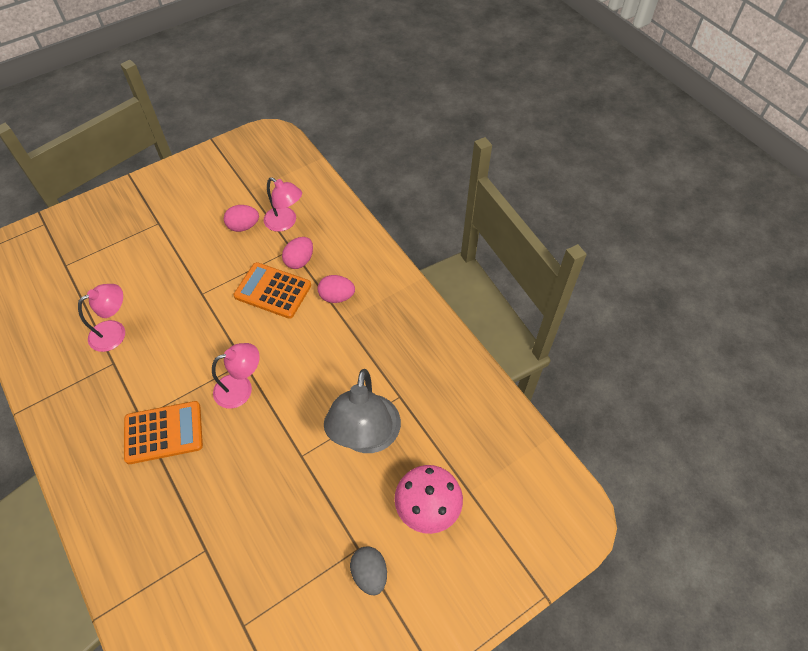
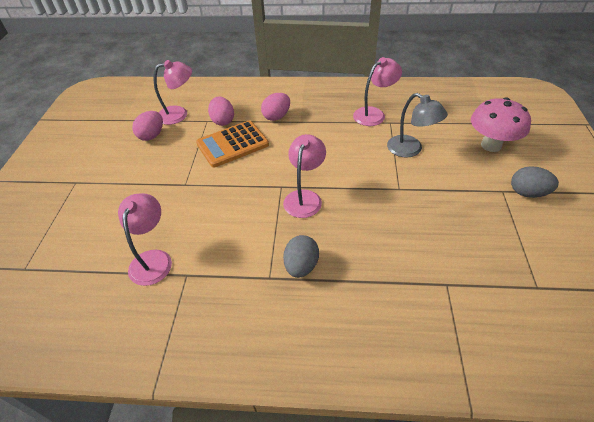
camera: 50 degrees left, 10 degrees down
orange calculator [124,401,203,464] -> grey egg [283,235,319,278]
grey lamp [324,369,401,453] -> grey lamp [387,93,448,157], size x0.62
none -> pink lamp [353,57,402,126]

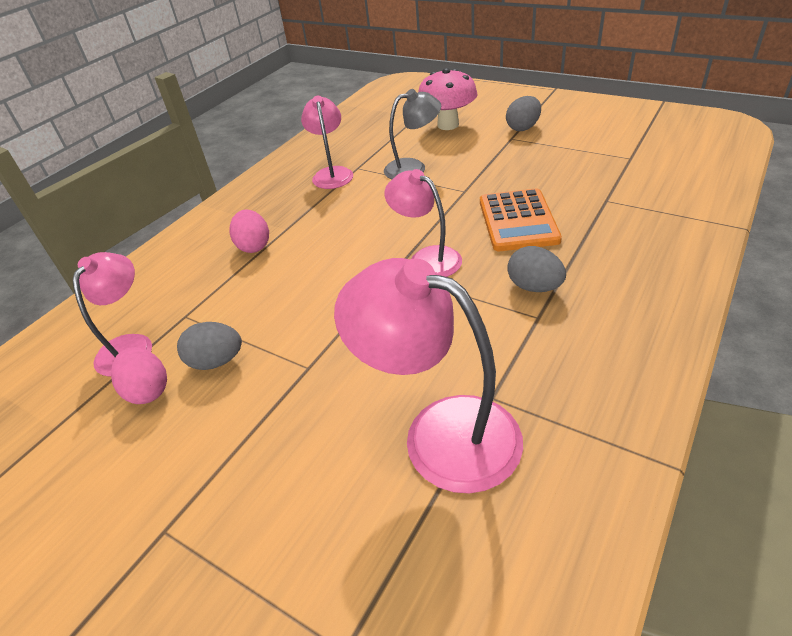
camera: 60 degrees left, 5 degrees down
pink lamp [118,193,172,286] -> pink lamp [334,258,523,494], size x1.61
orange calculator [196,121,269,167] -> orange calculator moved to [480,188,562,251]
pink egg [208,97,234,126] -> none
none -> grey egg [177,322,242,370]

